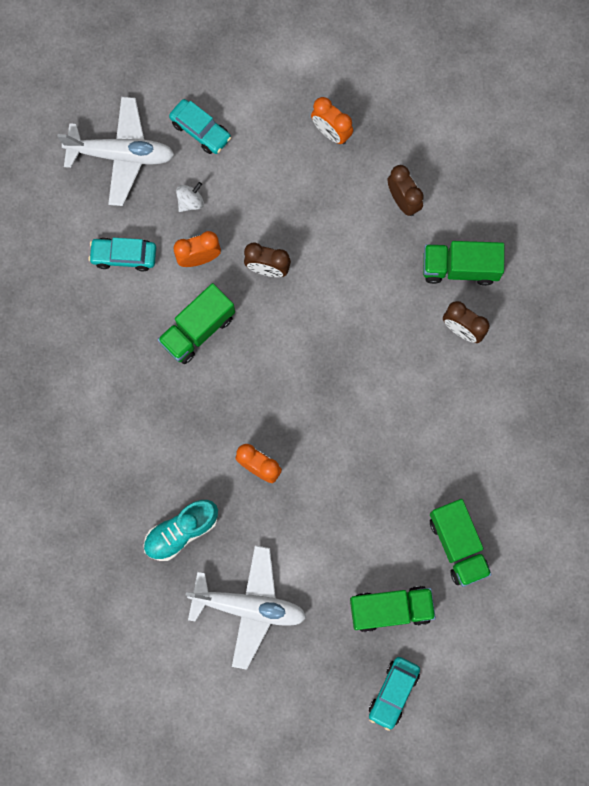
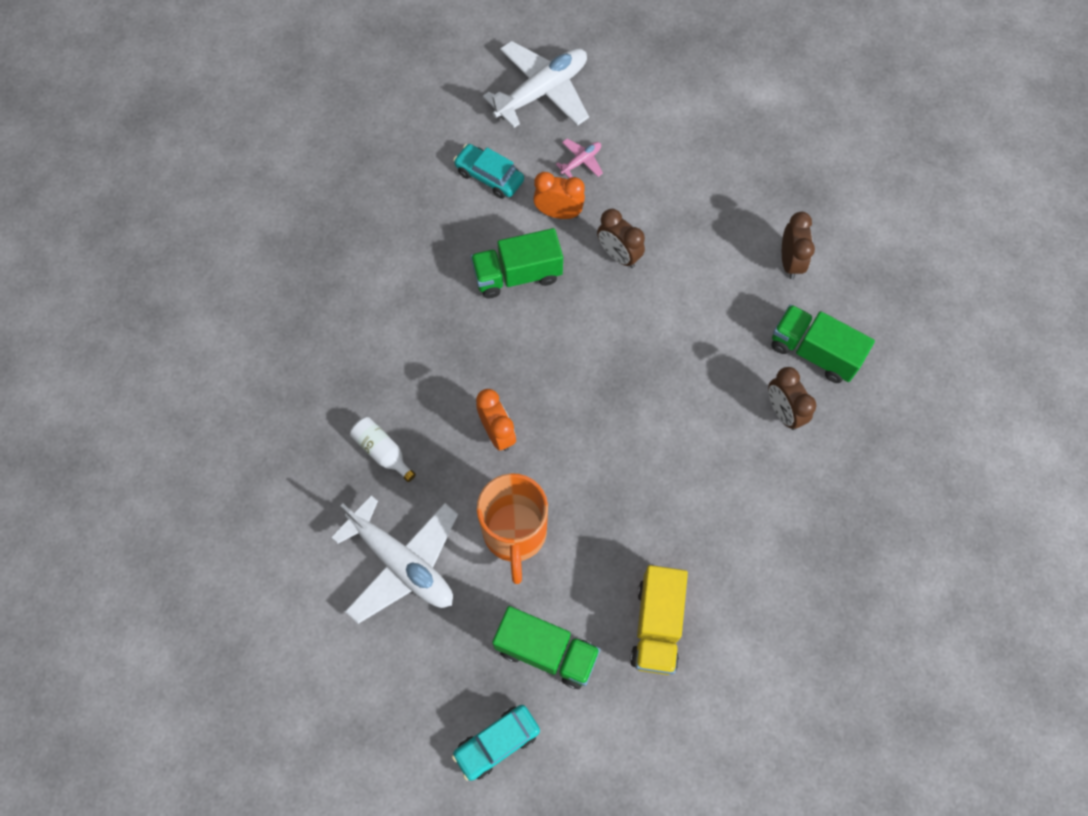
camera: 30 degrees right, 10 degrees down
white plane [58,97,174,206] -> white plane turned 75 degrees counterclockwise [483,41,589,128]
turquoise shoe [143,500,218,561] -> white bottle [350,417,416,482]
turquoise car [169,99,231,154] -> none
white spinning top [176,182,204,212] -> pink plane [556,139,603,178]
orange clock [311,97,353,144] -> none
green truck [430,499,492,587] -> yellow truck [630,565,688,675]
none -> orange mug [477,473,548,584]

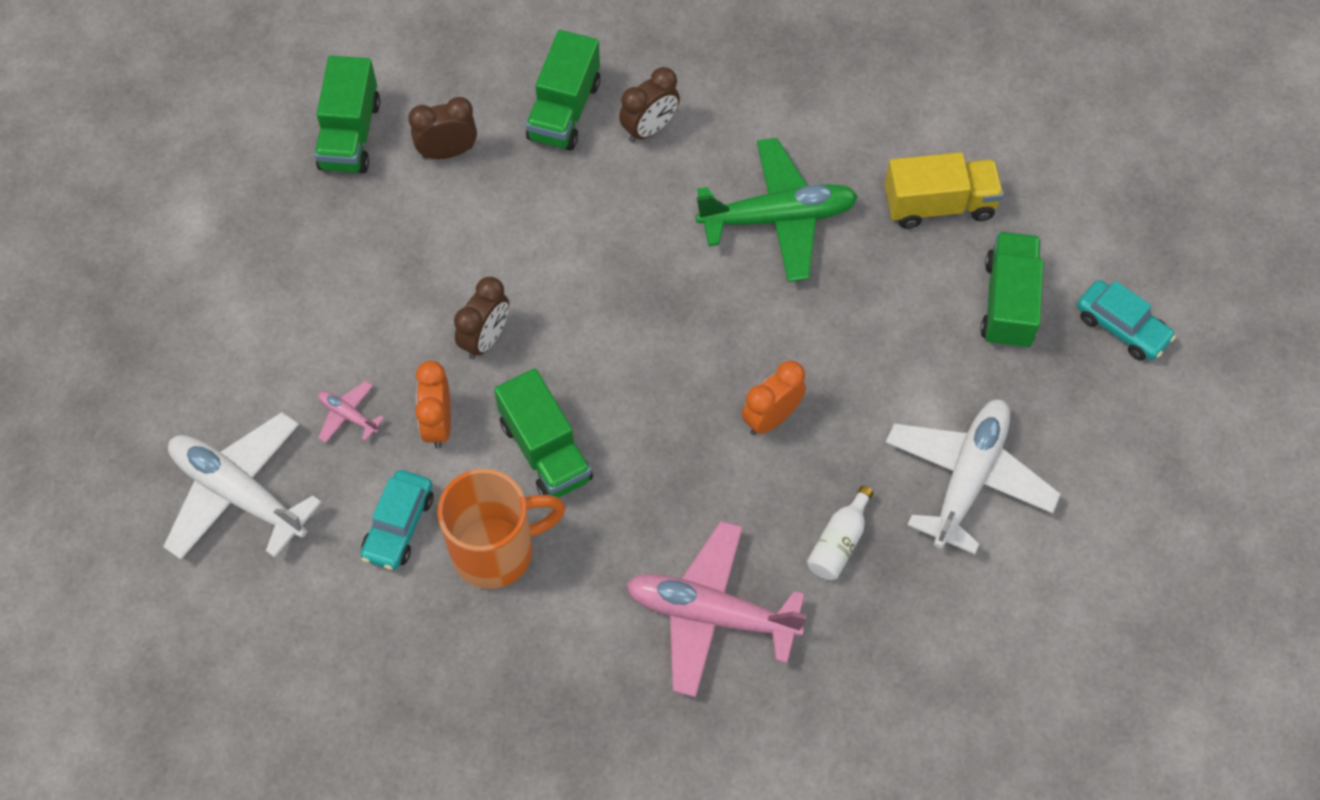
camera: 105 degrees left, 5 degrees down
orange mug [477,473,548,584] -> orange mug moved to [437,469,566,589]
none -> green truck [314,56,380,173]
none -> pink plane [626,521,807,697]
none -> green plane [696,138,858,282]

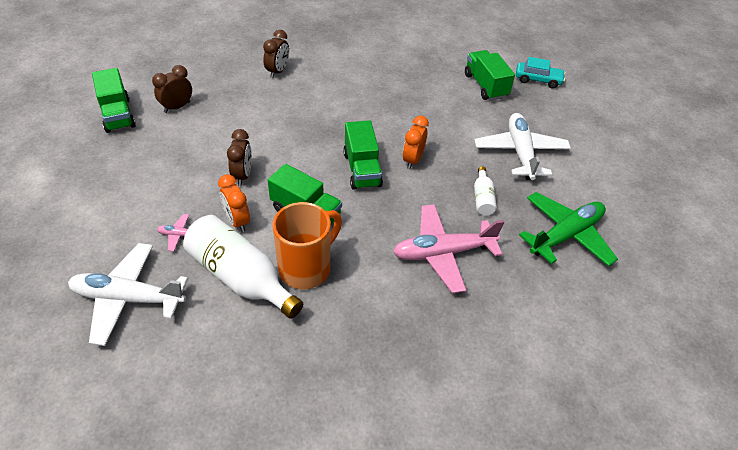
camera: 30 degrees left, 15 degrees down
turquoise car [361,470,433,570] -> white bottle [183,215,303,319]
green truck [526,30,600,151] -> green truck moved to [343,120,383,190]
green plane [696,138,858,282] -> green plane moved to [519,192,618,266]
yellow truck [884,152,1004,229] -> none

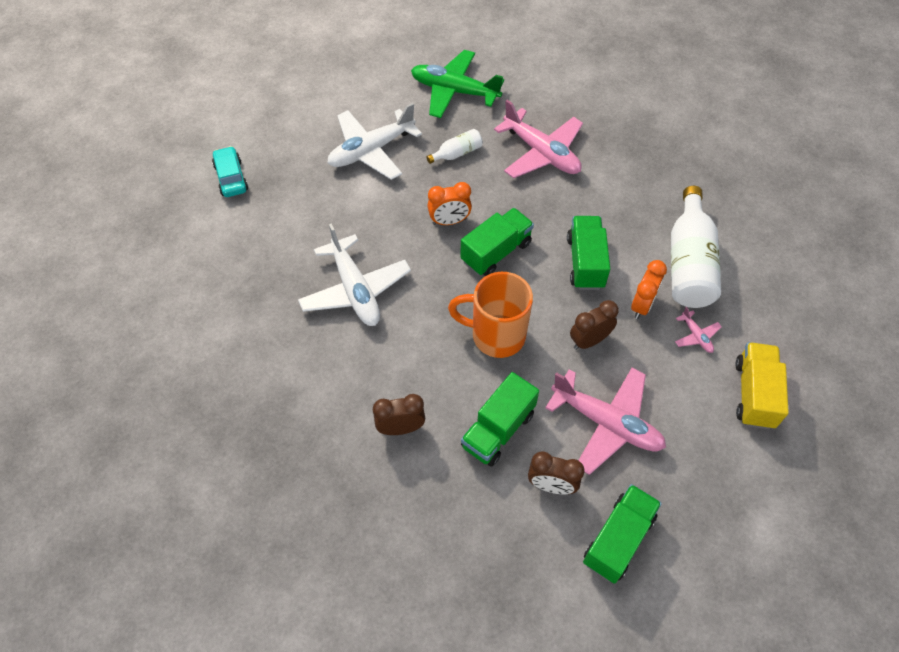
camera: 120 degrees left, 10 degrees up
white plane [68,243,188,346] -> white plane moved to [298,224,411,326]
orange mug [272,202,342,289] -> orange mug moved to [448,272,533,358]
green truck [465,50,515,100] -> green truck moved to [461,372,539,467]
none -> pink plane [545,368,666,475]
none -> yellow truck [735,342,789,429]

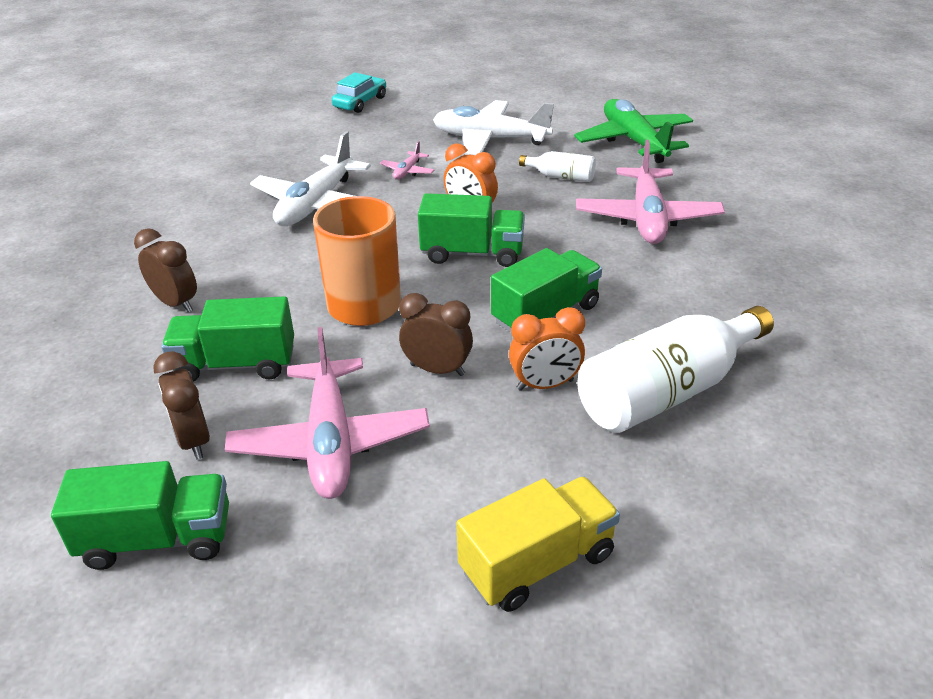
camera: 50 degrees right, 20 degrees down
pink plane [675,307,722,353] -> pink plane moved to [380,141,434,180]

